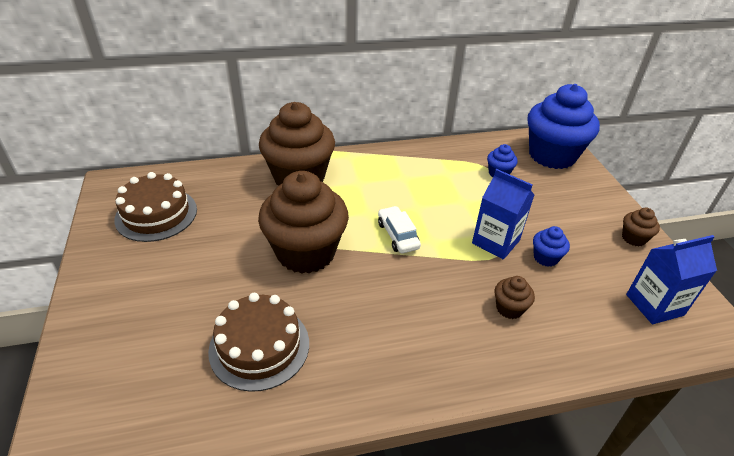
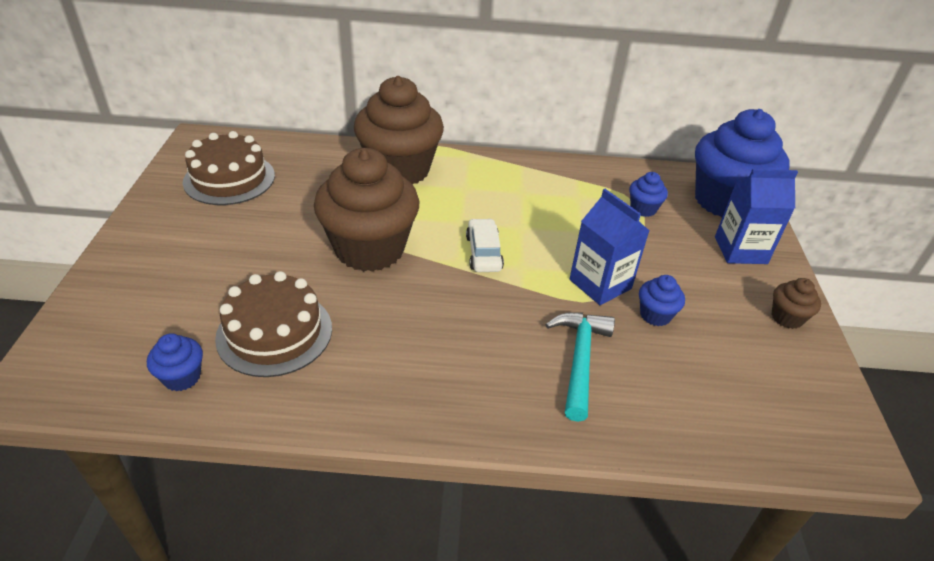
camera: 15 degrees right, 0 degrees up
brown cupcake [495,276,535,319] -> turquoise hammer [545,312,615,422]
blue carton [626,235,717,324] -> blue carton moved to [715,169,798,264]
none -> blue cupcake [147,333,203,391]

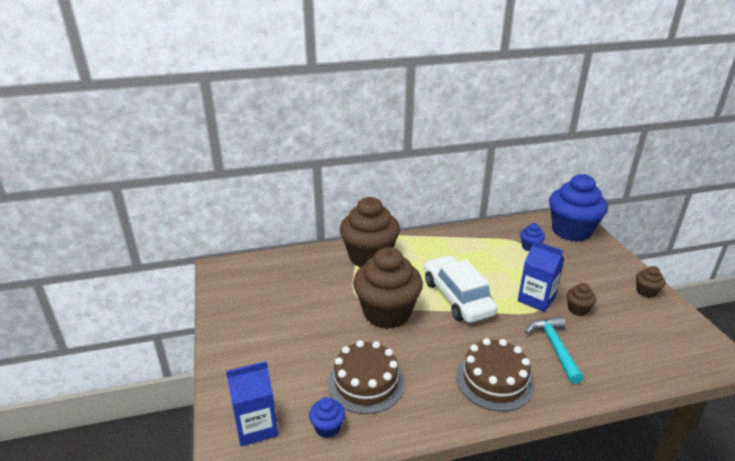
camera: 15 degrees left, 10 degrees down
brown cake [183,131,275,205] -> brown cake moved to [456,338,534,412]
white car [466,218,504,272] -> white car [424,255,498,323], size x1.89
blue cupcake [639,275,685,326] -> brown cupcake [567,283,596,316]
blue carton [715,169,798,264] -> blue carton moved to [226,361,278,447]

